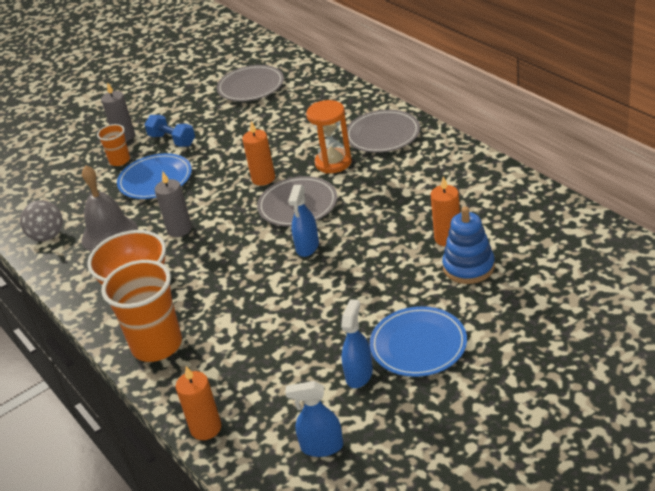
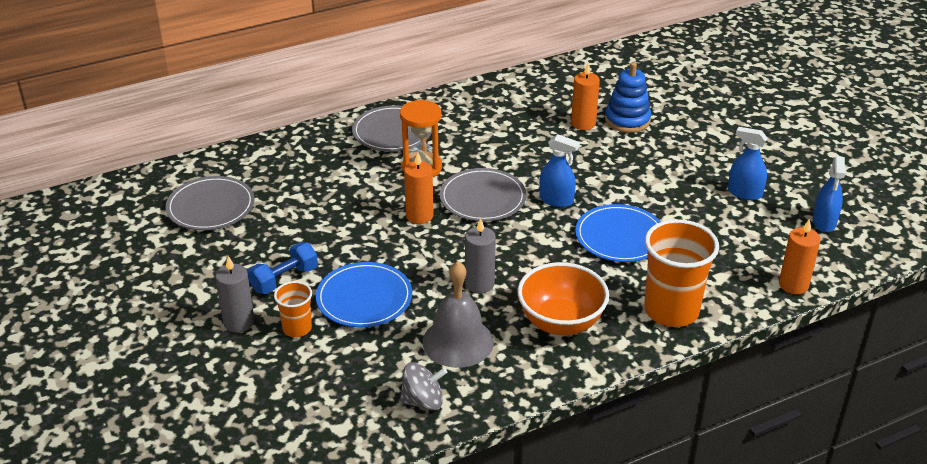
camera: 85 degrees left, 0 degrees up
blue plate [370,306,467,377] -> blue plate moved to [575,204,661,262]

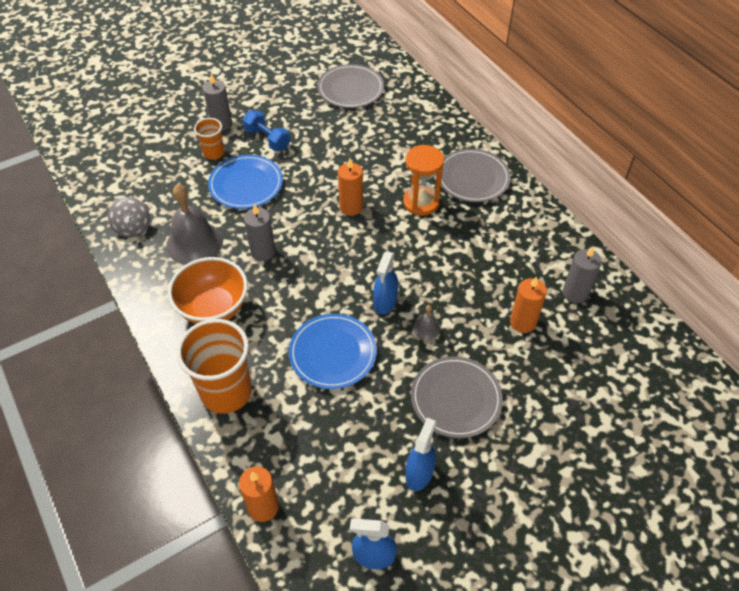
camera: 85 degrees right, 15 degrees up
grey plate [440,168,526,221] -> grey plate moved to [411,356,503,438]
blue stacking toy [605,62,651,133] -> none
none -> grey bell [413,305,440,340]
none -> grey candle [563,246,602,303]

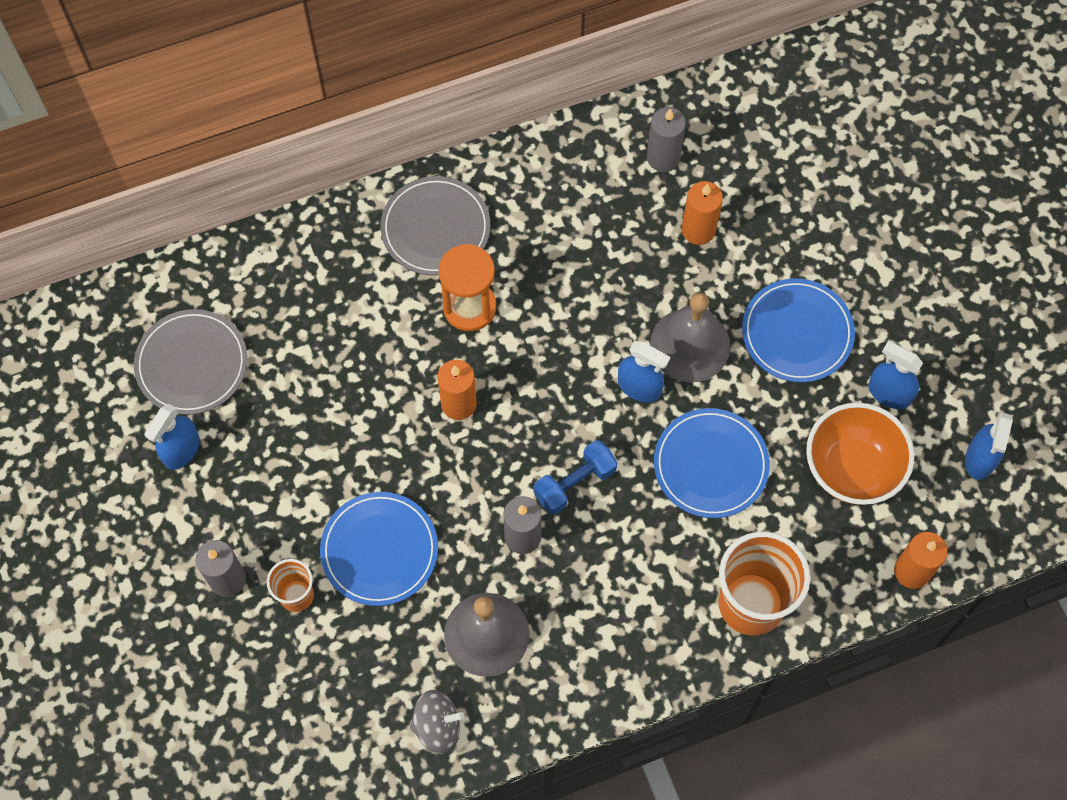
camera: 80 degrees left, 15 degrees up
orange bowl [168,257,248,324] -> orange bowl moved to [806,402,914,505]
blue dumbbell [242,110,290,151] -> blue dumbbell moved to [533,440,618,515]
grey plate [411,356,503,438] -> blue plate [742,278,855,382]
grey bell [413,305,440,340] -> grey bell [650,292,730,382], size x2.24
none -> blue spray bottle [144,404,200,470]

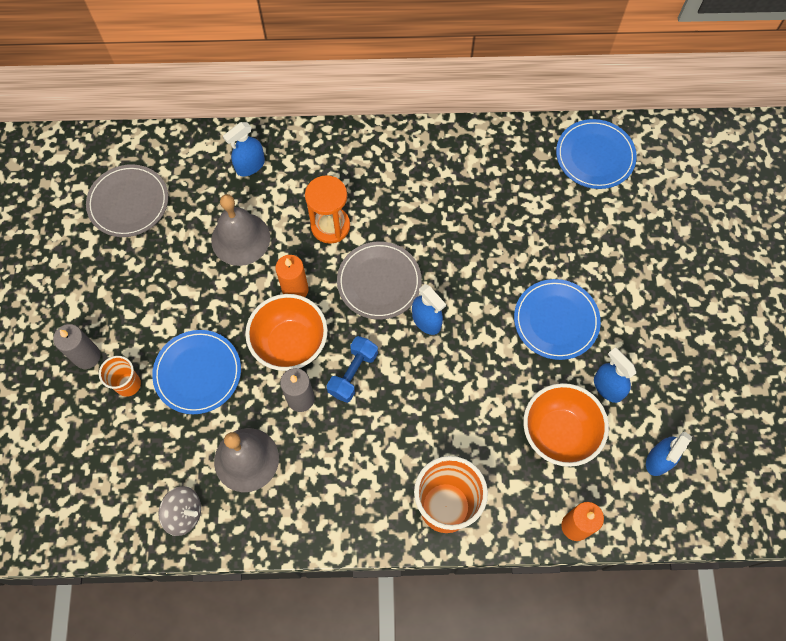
camera: 20 degrees right, 0 degrees up
blue spray bottle [144,404,200,470] -> blue spray bottle moved to [223,122,265,177]
grey plate [381,176,490,276] -> grey plate moved to [337,242,422,320]
blue dumbbell [533,440,618,515] -> blue dumbbell turned 45 degrees counterclockwise [327,336,378,403]
grey candle [647,107,686,172] -> none
grey bell [650,292,730,382] -> grey bell moved to [211,194,270,266]
blue plate [654,408,770,518] -> blue plate moved to [556,119,637,189]
orange candle [682,181,723,245] -> none
none -> orange bowl [245,294,328,371]

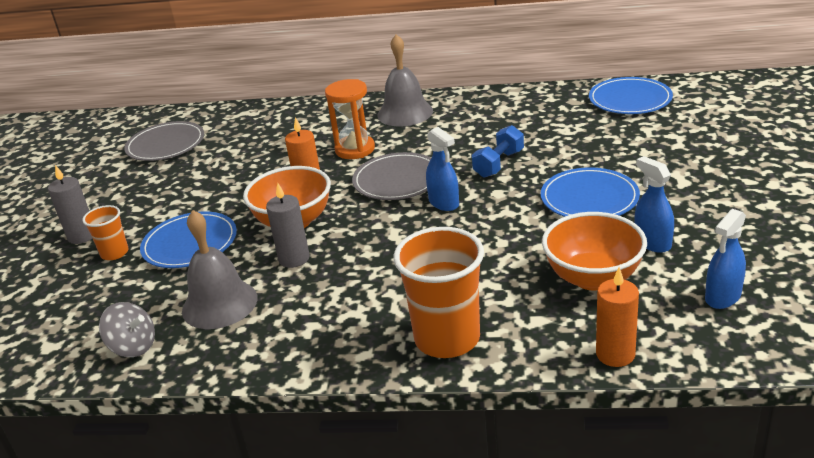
camera: 10 degrees right, 35 degrees down
grey bell [211,194,270,266] -> grey bell moved to [378,34,433,126]
blue spray bottle [223,122,265,177] -> none
blue dumbbell [327,336,378,403] -> blue dumbbell moved to [472,125,524,178]

